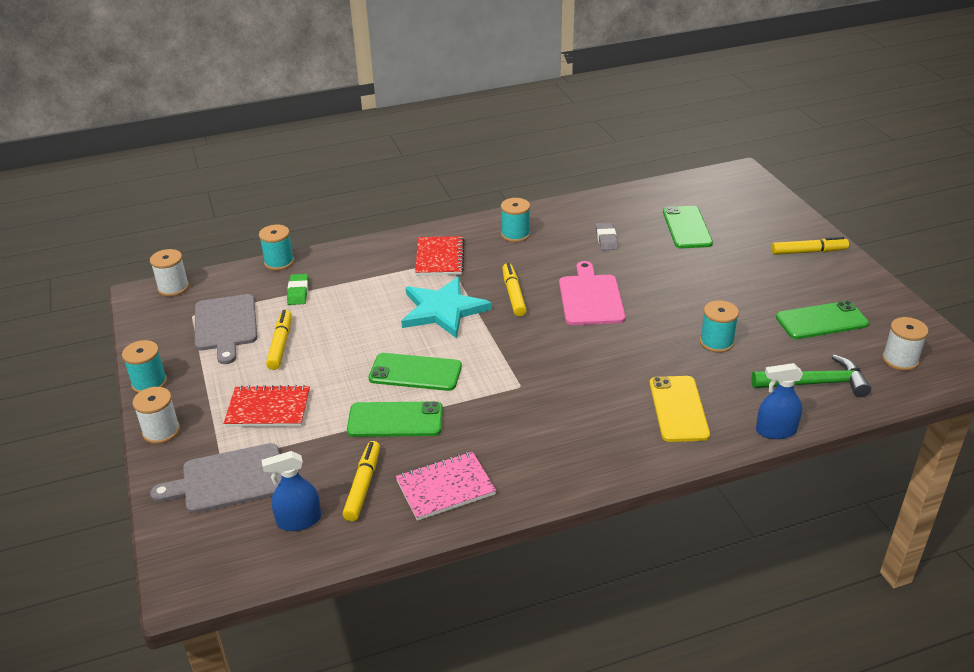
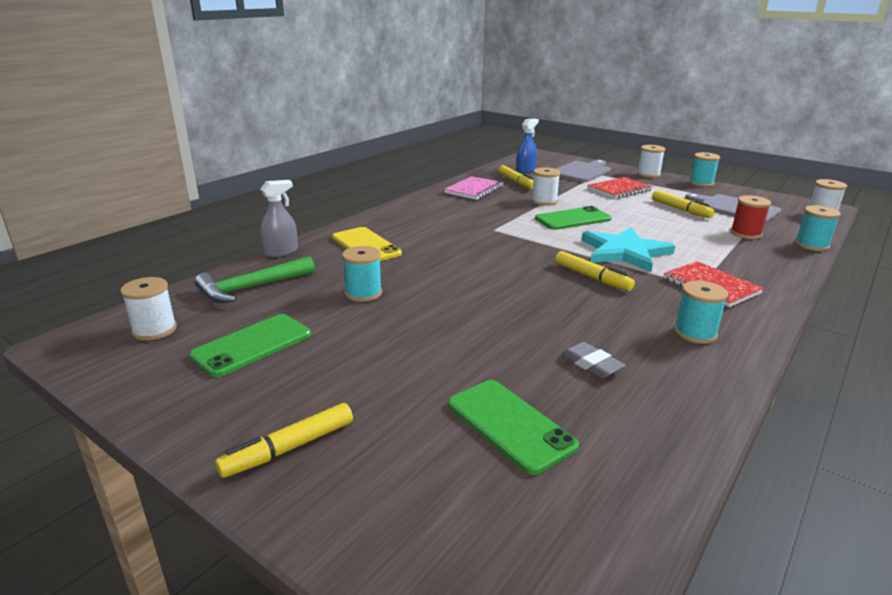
camera: 145 degrees right, 10 degrees down
green eraser [287,274,309,305] -> red spool [730,195,771,239]
green phone [347,401,443,437] -> white spool [531,167,560,206]
pink cutting board [559,261,625,325] -> none
blue spray bottle [756,363,803,439] -> grey spray bottle [260,180,298,257]

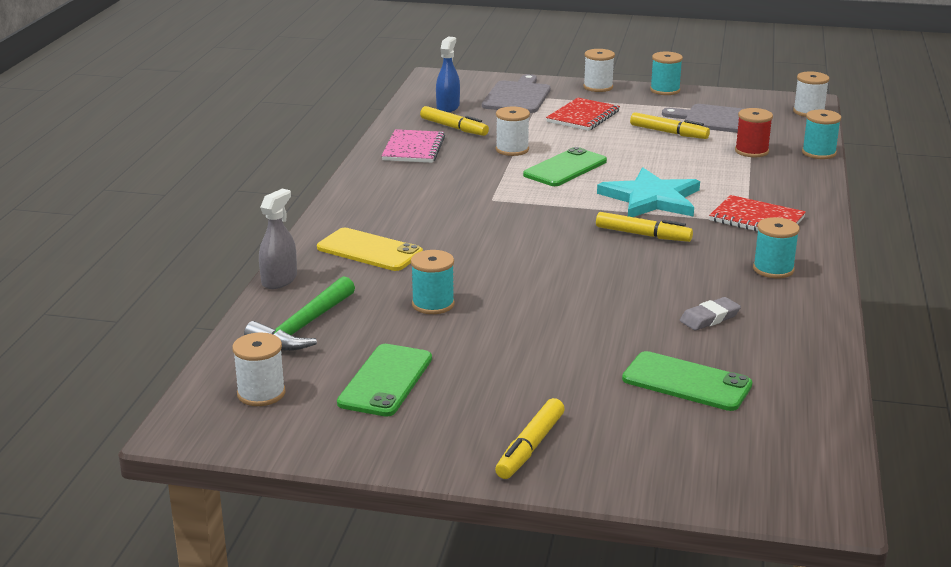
camera: 25 degrees left, 0 degrees up
grey eraser [561,342,626,378] -> grey eraser turned 60 degrees counterclockwise [680,297,741,331]

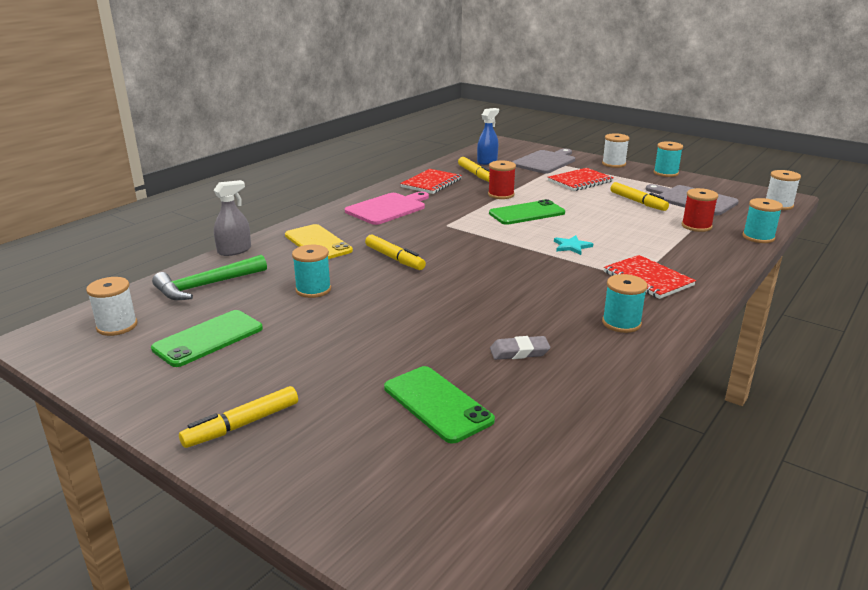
camera: 25 degrees right, 0 degrees up
pink notebook [381,129,445,163] -> red notebook [400,169,462,194]
white spool [496,107,530,156] -> red spool [488,161,516,199]
yellow marker [596,212,693,242] -> yellow marker moved to [365,234,426,270]
turquoise star [597,168,700,217] -> turquoise star [554,235,593,255], size x0.44
none -> pink cutting board [345,192,429,225]

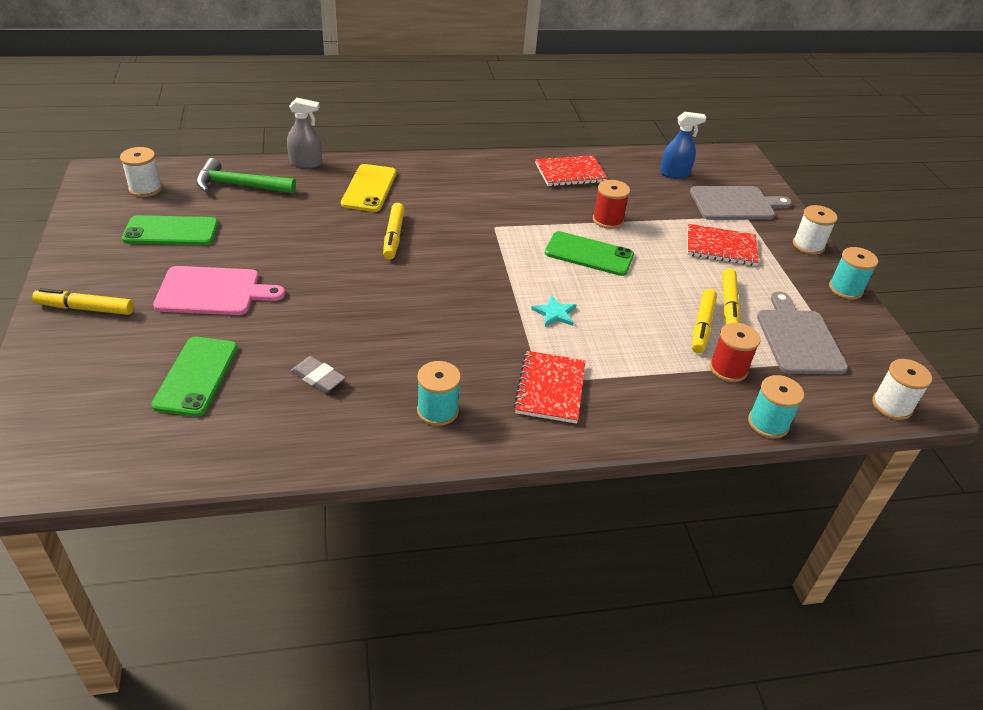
camera: 40 degrees right, 15 degrees up
turquoise spool [292,245,331,298] -> none
pink cutting board [345,192,429,225] -> pink cutting board moved to [153,266,285,315]
yellow marker [458,157,490,182] -> yellow marker moved to [692,289,717,353]

